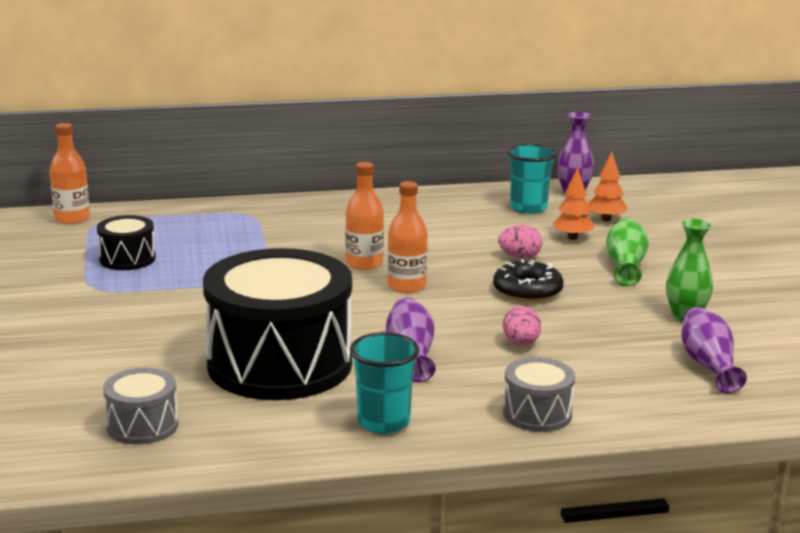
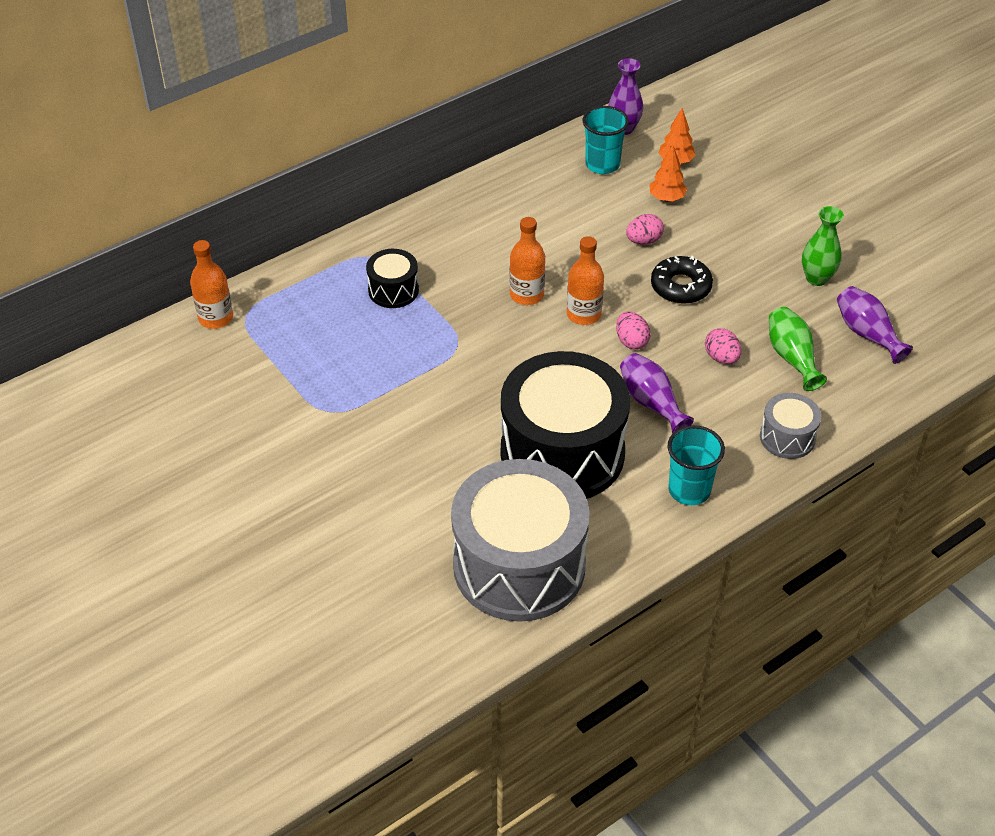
camera: 25 degrees left, 25 degrees up
black drum [97,215,156,270] -> black drum moved to [366,249,419,308]
grey drum [103,368,178,444] -> grey drum [451,459,590,622], size x2.23
green vase [606,218,649,286] -> green vase moved to [769,307,827,391]
none -> pink egg [616,311,651,350]

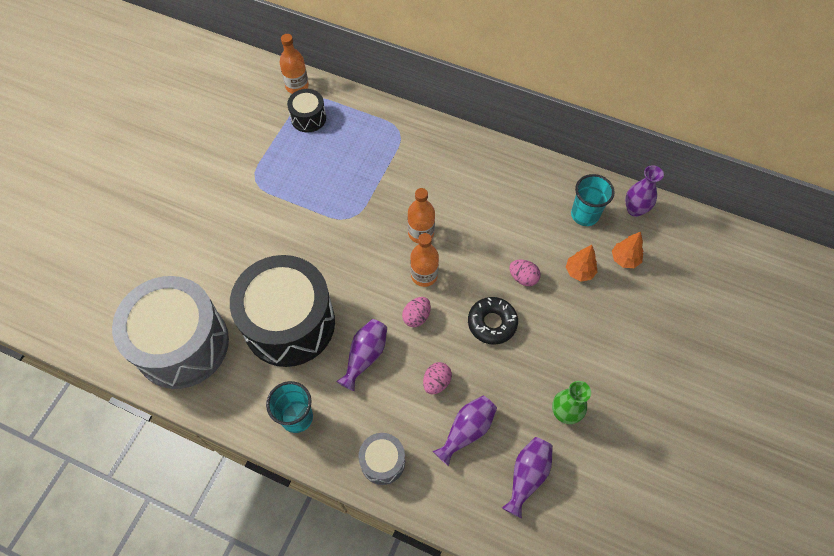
camera: 60 degrees right, 15 degrees up
black drum [366,249,419,308] -> black drum moved to [287,89,326,133]
green vase [769,307,827,391] -> purple vase [433,396,497,466]

